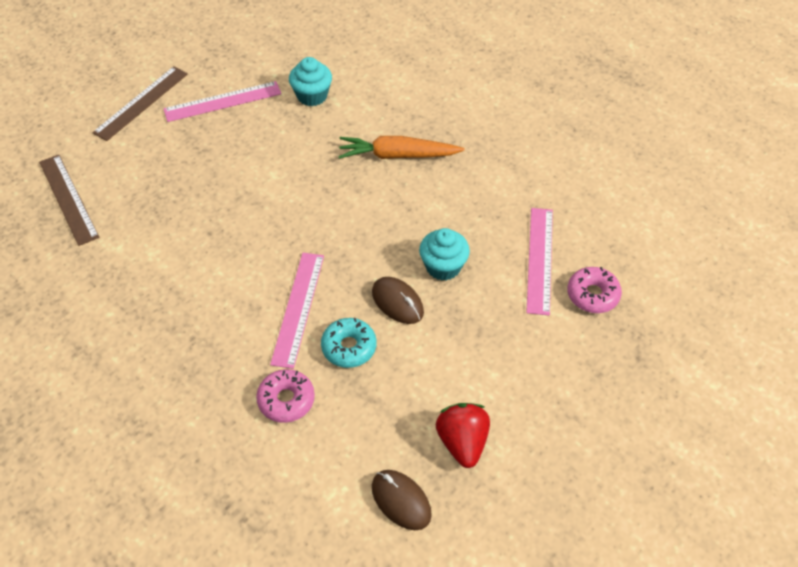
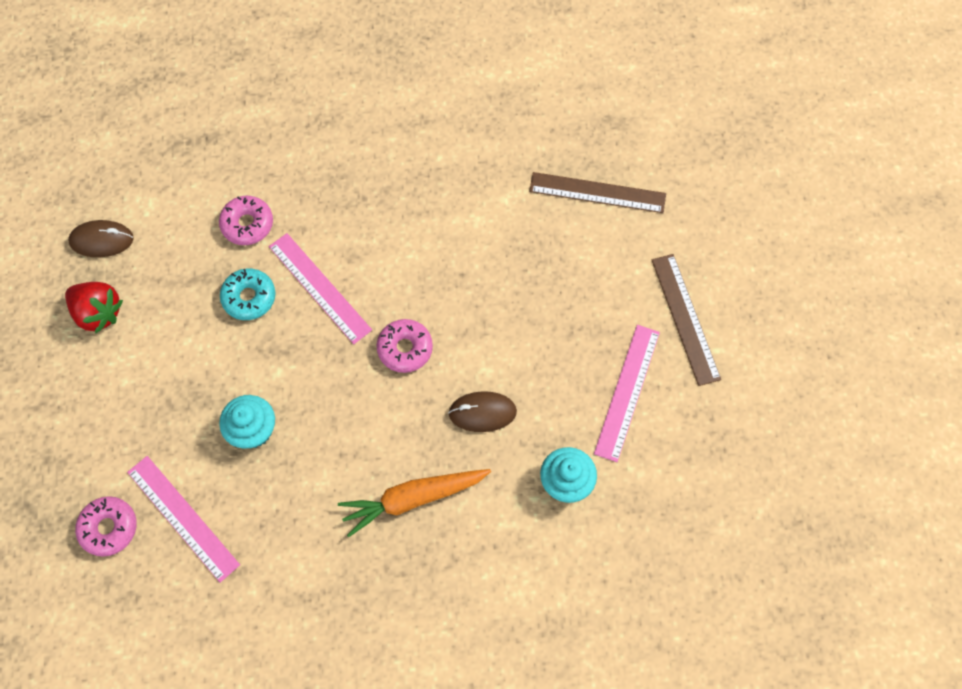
camera: 130 degrees right, 15 degrees up
orange carrot [338,136,465,159] -> orange carrot turned 150 degrees counterclockwise [338,469,491,537]
brown mouse [372,277,424,324] -> brown mouse moved to [448,391,517,432]
none -> pink donut [377,319,433,373]

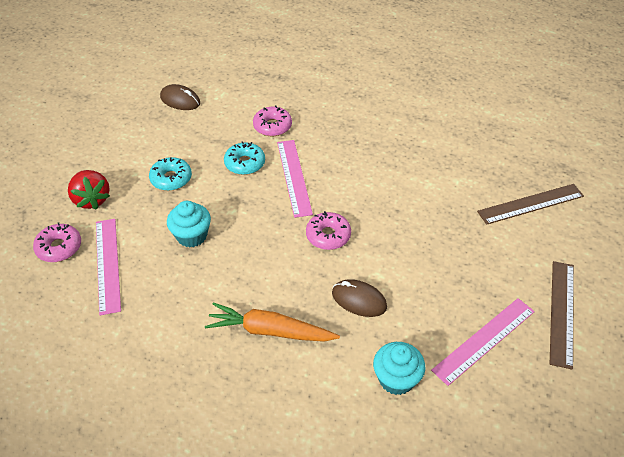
camera: 30 degrees right, 20 degrees down
red strawberry [65,282,123,334] -> red strawberry moved to [68,170,110,210]
brown ruler [529,172,666,213] -> brown ruler turned 60 degrees counterclockwise [477,184,584,225]
none -> turquoise donut [149,157,192,191]

